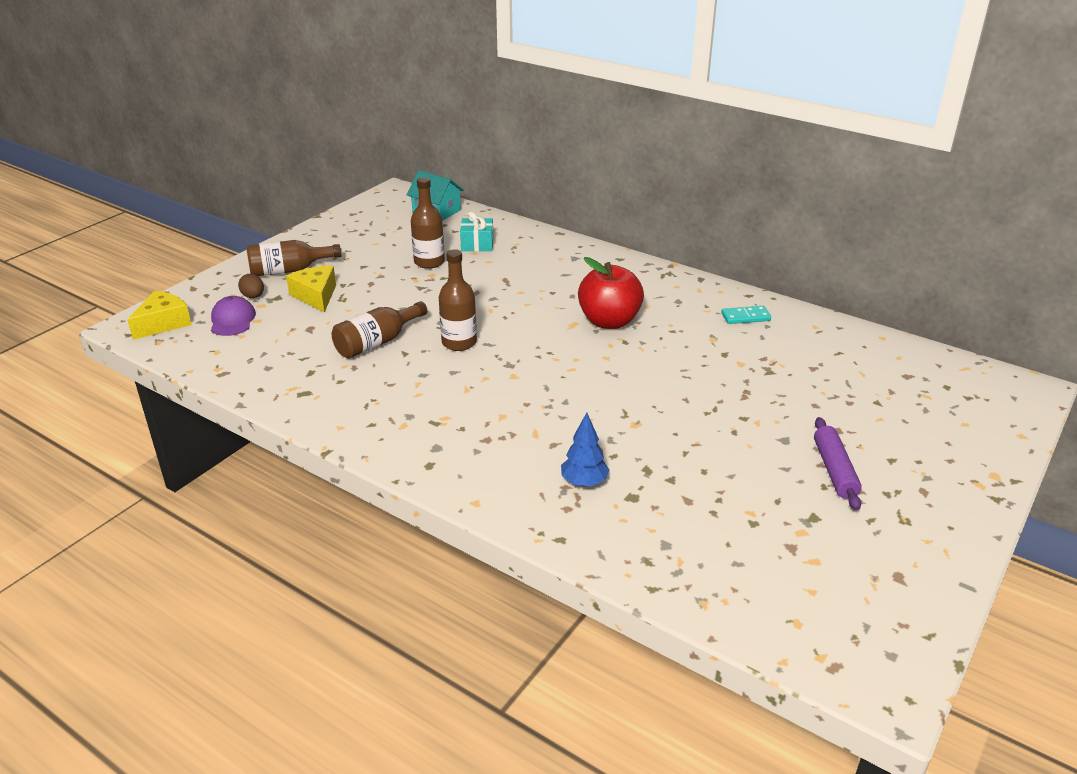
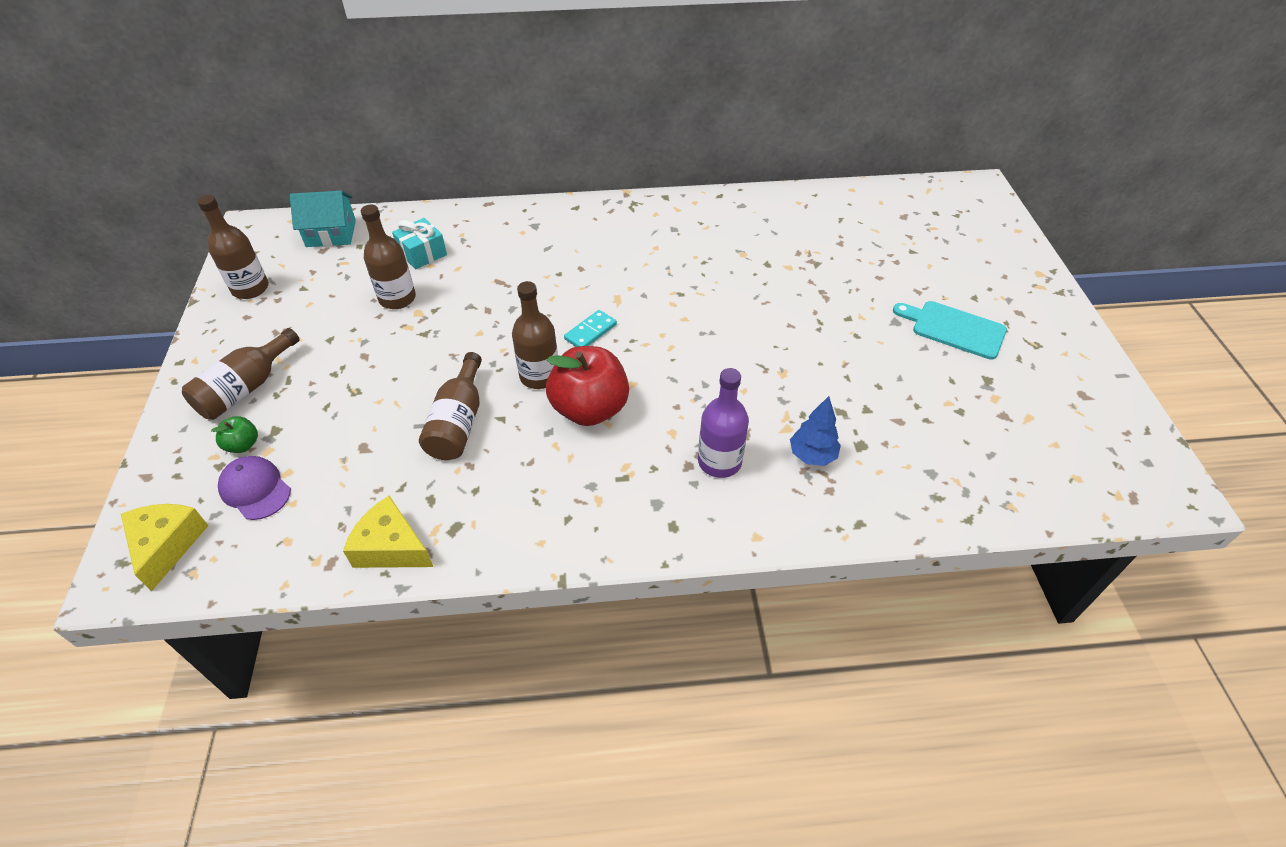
camera: 40 degrees left, 15 degrees up
brown egg [238,274,264,298] -> green apple [211,416,258,453]
yellow cheese [286,266,336,313] -> yellow cheese moved to [343,496,433,568]
red apple [578,257,644,329] -> red apple moved to [546,346,629,426]
turquoise domino [721,306,771,324] -> turquoise domino moved to [564,310,617,347]
purple rolling pin [814,417,862,510] -> turquoise cutting board [893,301,1007,360]
none -> brown bottle [197,195,269,299]
none -> purple bottle [698,368,749,478]

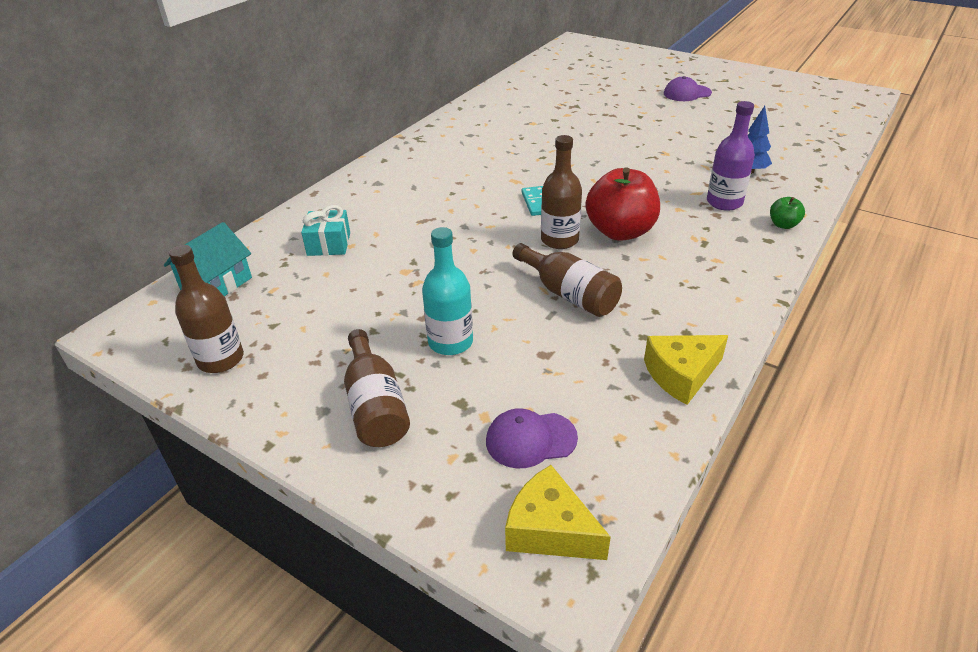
camera: 50 degrees left, 10 degrees down
green apple [211,416,258,453] -> green apple moved to [770,197,805,229]
brown bottle [361,205,416,309] -> none
turquoise cutting board [893,301,1007,360] -> purple cap [664,76,712,101]
none -> turquoise bottle [422,227,473,355]

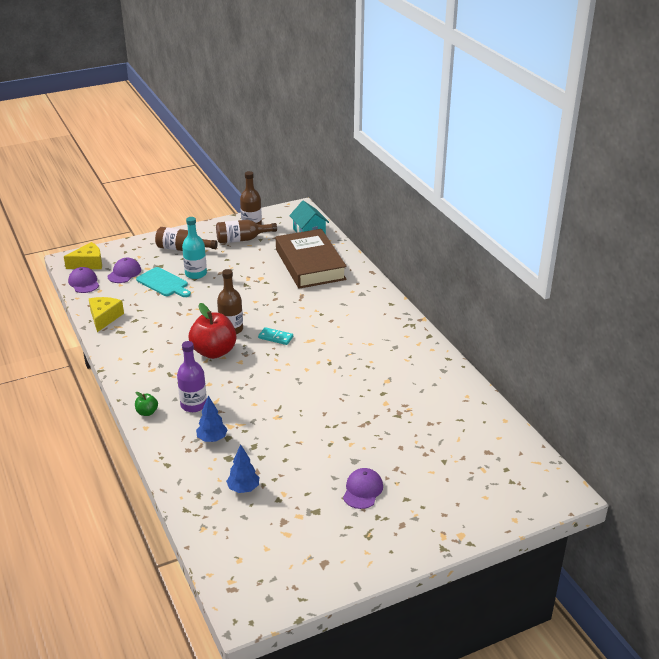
camera: 120 degrees right, 5 degrees down
turquoise gift [301,205,350,256] -> brown book [276,229,347,289]
brown bottle [513,243,622,317] -> brown bottle moved to [216,220,277,243]
none -> purple cap [68,267,99,293]
none -> turquoise cutting board [136,267,191,297]
none -> blue tree [226,444,259,493]

